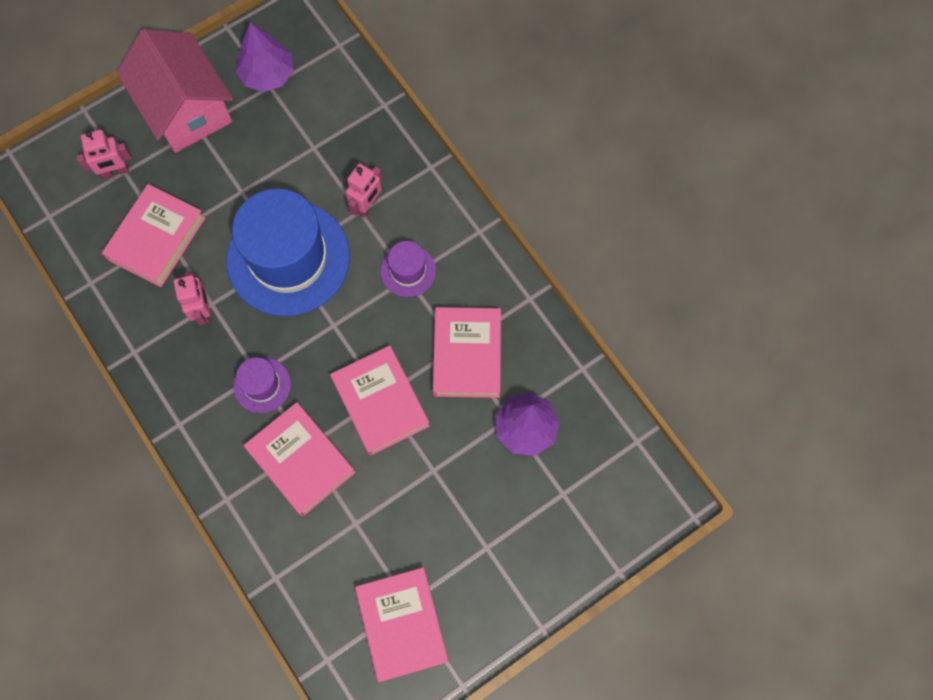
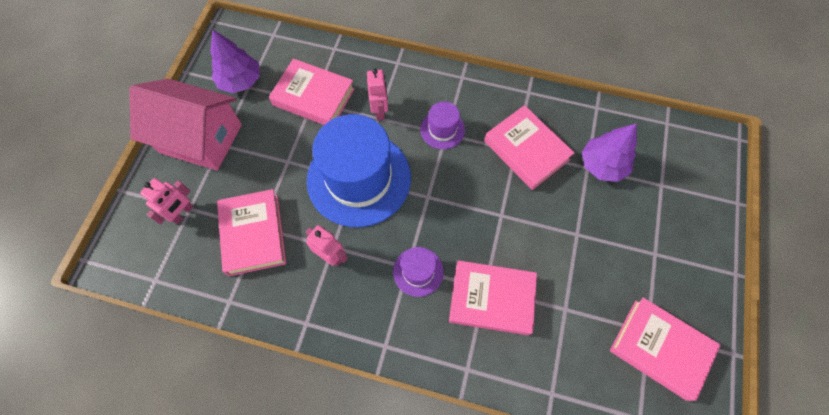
camera: 40 degrees left, 5 degrees down
pink book [330,345,430,456] -> pink book moved to [269,59,355,125]

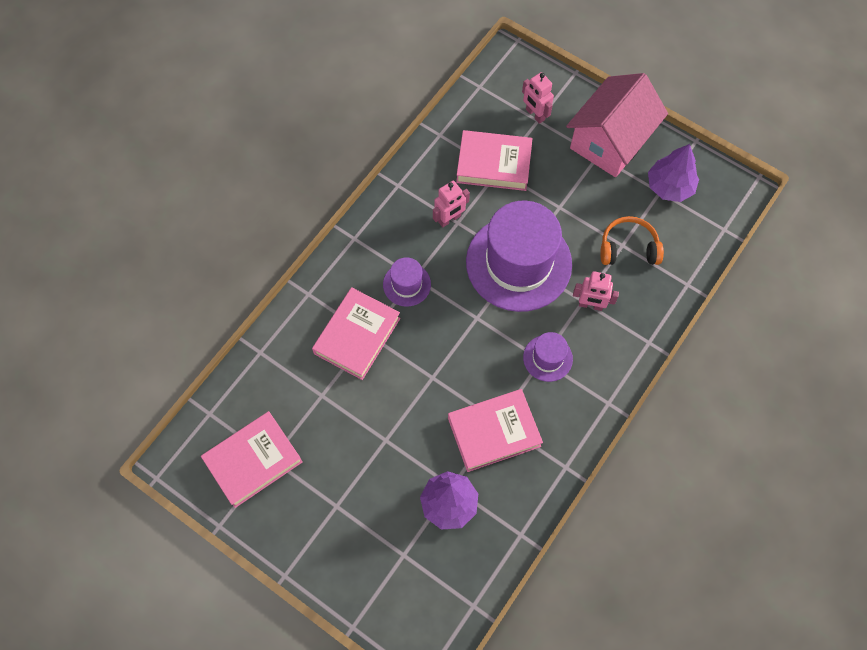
camera: 110 degrees right, 0 degrees up
pink book [269,59,355,125] -> orange headphones [600,216,664,265]
blue hat [307,114,411,227] -> purple hat [466,201,572,312]

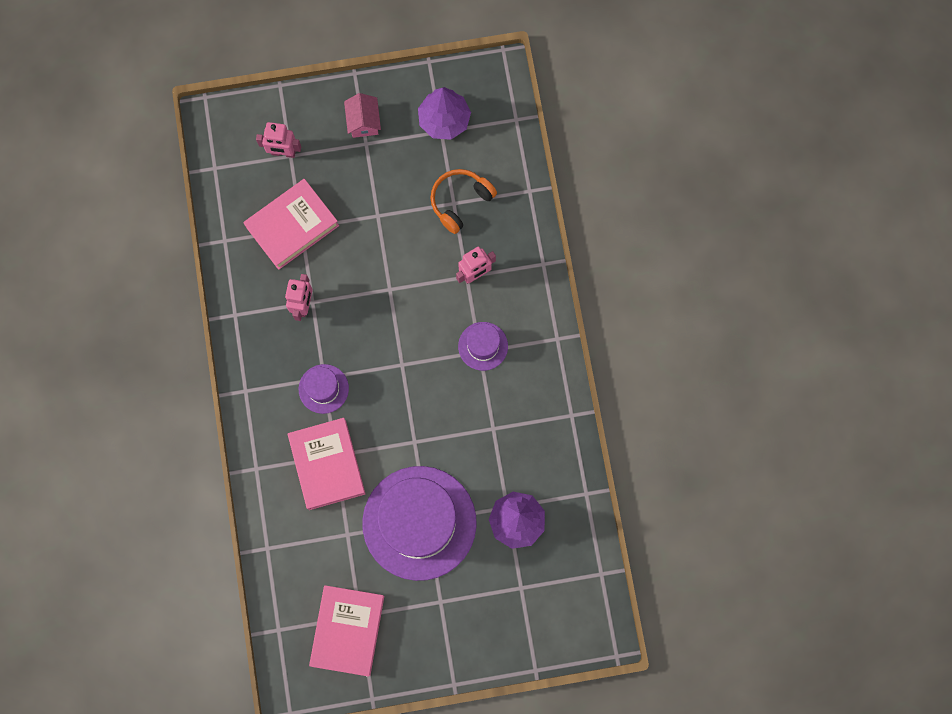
camera: 45 degrees left, 10 degrees up
pink book [448,389,543,472] -> none
purple hat [466,201,572,312] -> purple hat moved to [362,466,477,581]
pink house [566,73,668,177] -> pink house [344,93,381,138], size x0.44

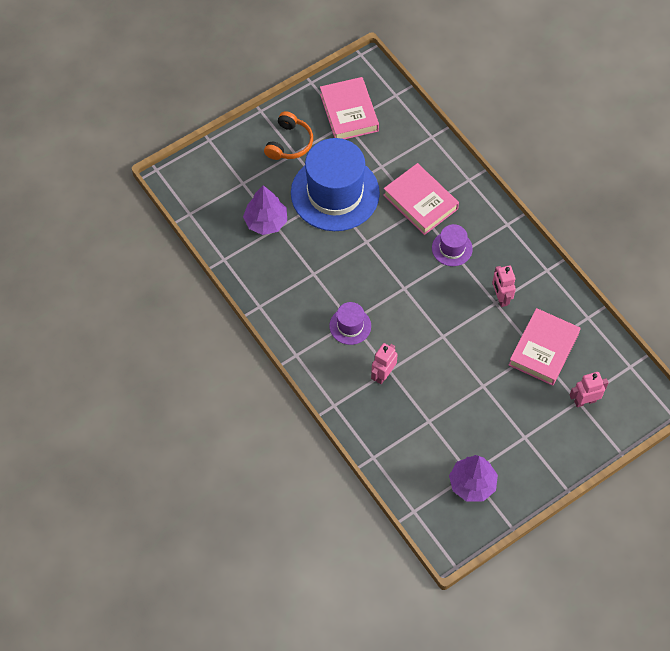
camera: 155 degrees right, 15 degrees down
pink house [344,93,381,138] -> none
purple hat [362,466,477,581] -> blue hat [291,138,380,231]
orange headphones [430,169,497,234] -> orange headphones moved to [264,111,313,160]

